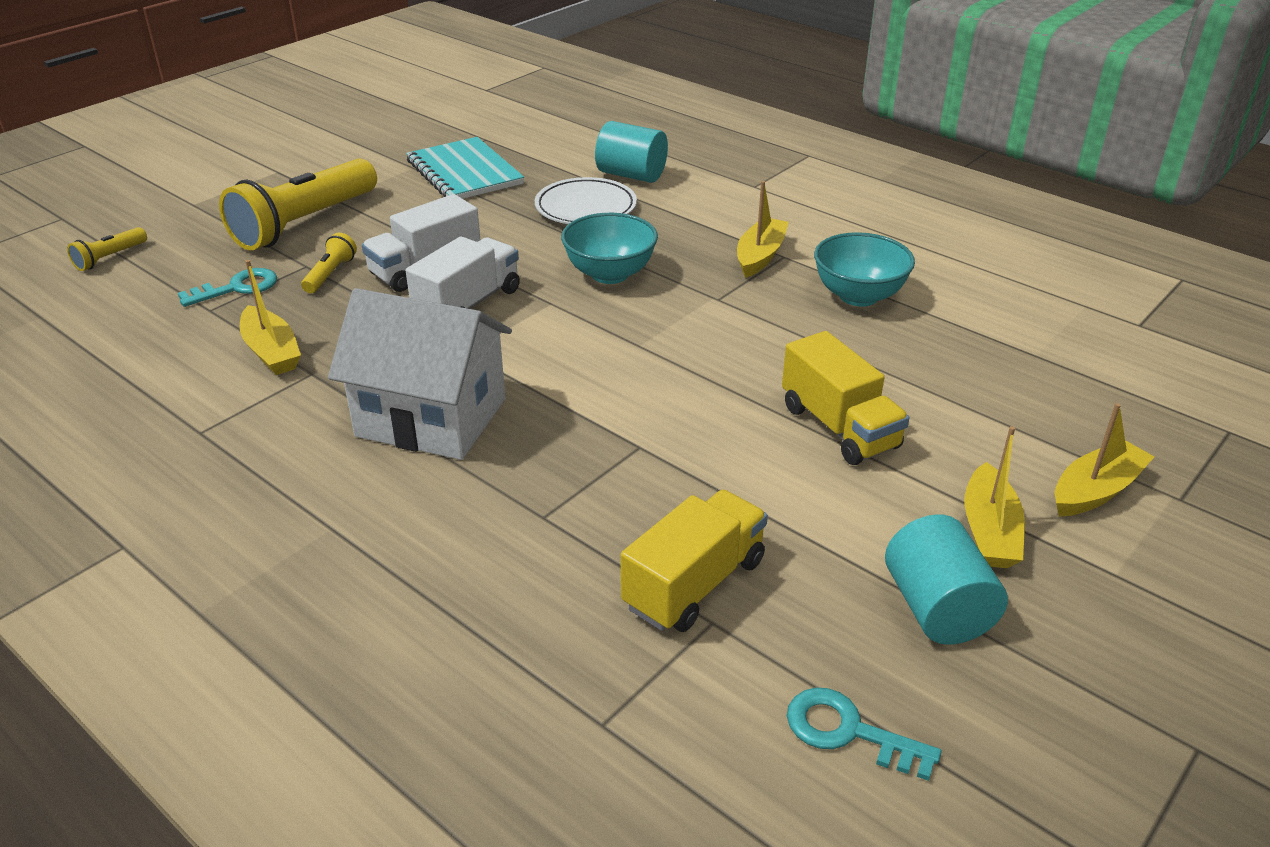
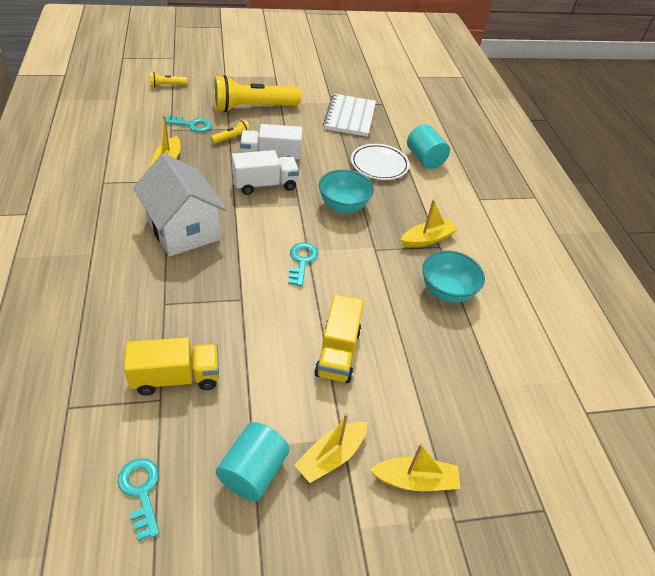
camera: 35 degrees right, 10 degrees up
turquoise notebook [406,137,524,199] -> white notebook [323,94,376,137]
none -> turquoise key [288,243,318,287]

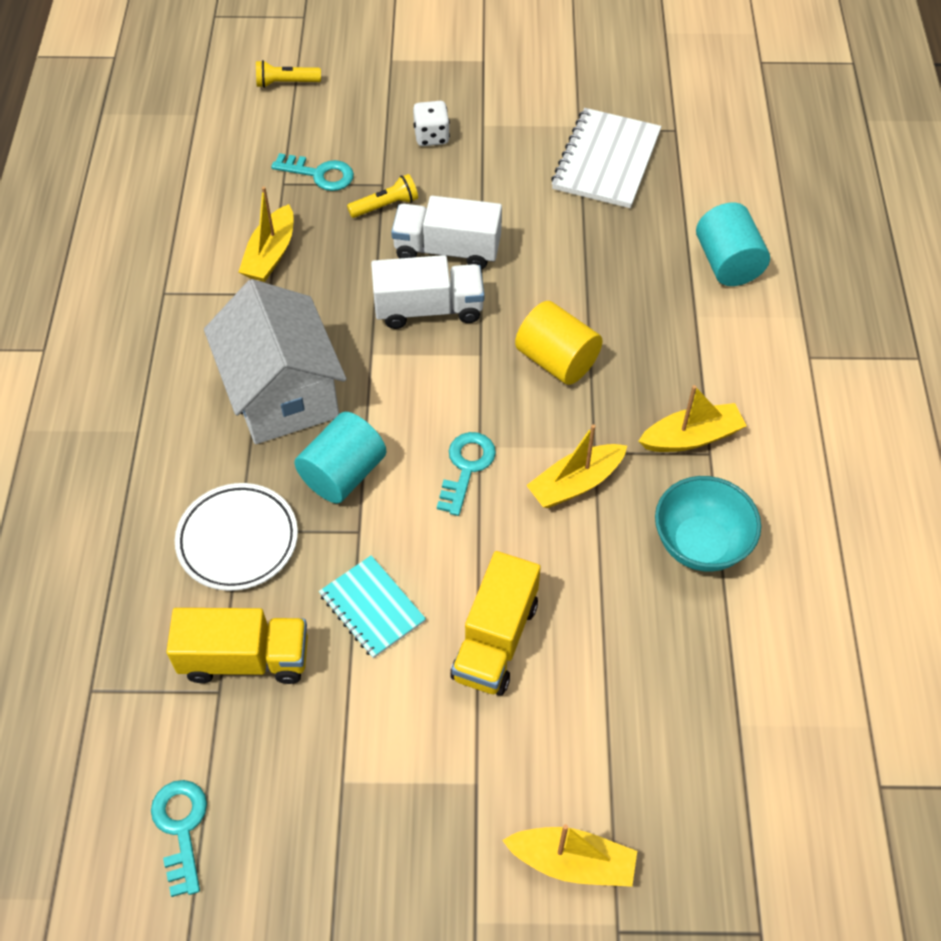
camera: 15 degrees right, 10 degrees up
yellow flashlight [213,75,301,112] -> white dice [413,101,450,146]
turquoise cylinder [216,422,289,501] -> turquoise cylinder moved to [294,412,386,504]
yellow boat [294,413,368,483] -> yellow boat moved to [526,424,627,508]
turquoise bowl [319,170,374,213] -> yellow cylinder [515,301,603,385]
white plate [351,144,410,180] -> white plate moved to [175,483,298,591]
none -> turquoise notebook [319,555,426,659]

